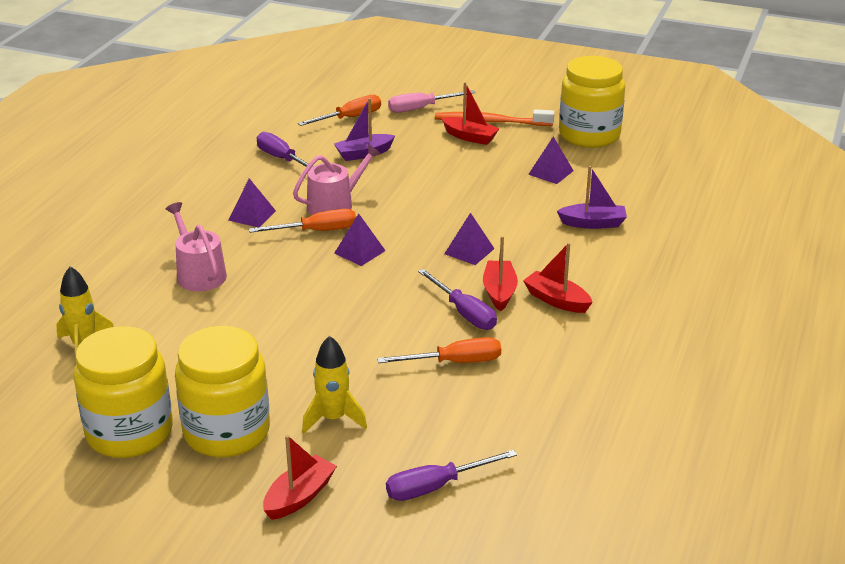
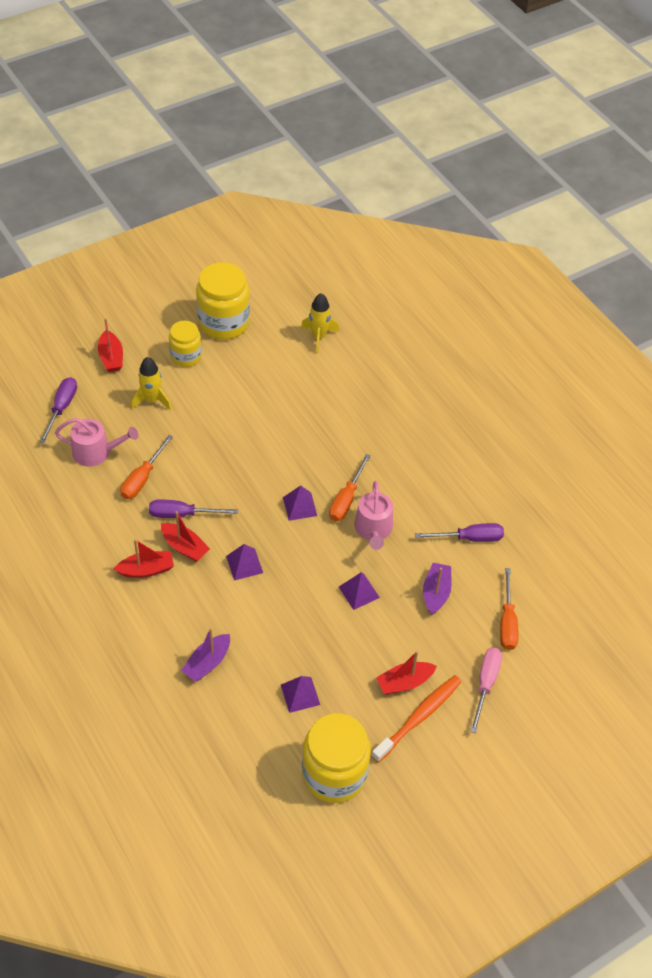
camera: 125 degrees right, 20 degrees up
pink watering can [166,202,227,291] -> pink watering can moved to [55,418,138,467]
yellow jar [175,326,270,458] -> yellow jar [169,321,202,367], size x0.60
purple pyramid [228,178,276,227] -> purple pyramid moved to [339,572,380,610]

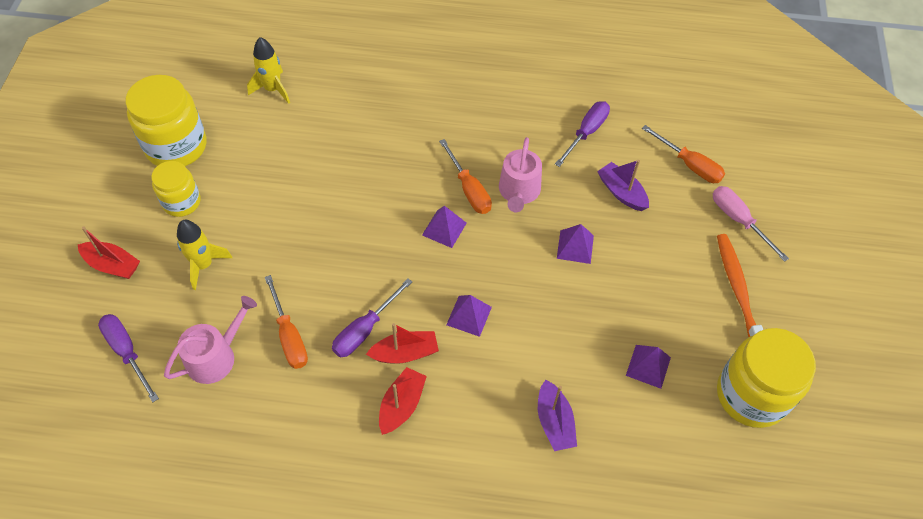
camera: 50 degrees left, 5 degrees up
pink watering can [354,481,393,550] -> pink watering can turned 60 degrees clockwise [499,137,542,212]
red boat [376,651,437,695] -> none

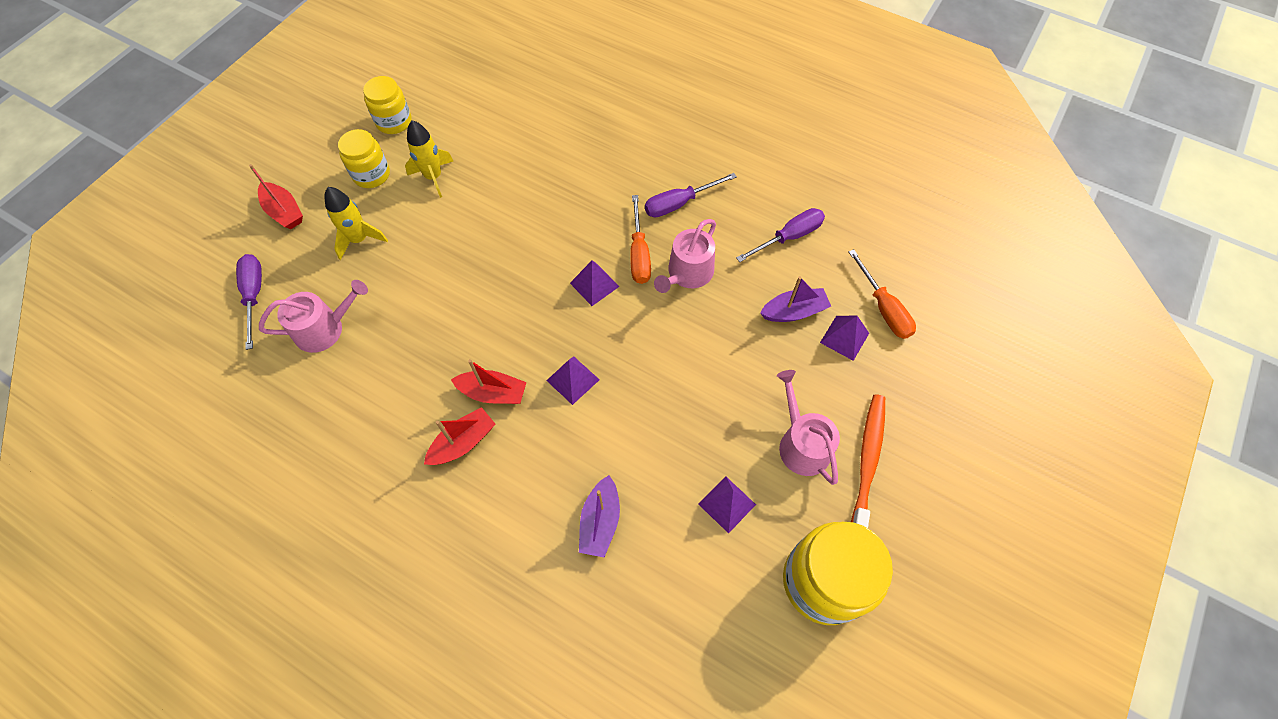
camera: 25 degrees right, 5 degrees up
yellow jar [125,75,206,166] -> yellow jar [363,76,412,134], size x0.60
yellow rocket [247,37,290,104] -> yellow rocket moved to [405,120,453,198]
orange screwdriver [265,275,308,369] -> none
purple screwdriver [332,278,412,357] -> purple screwdriver moved to [645,173,737,218]
purple pyramid [557,224,594,264] -> purple pyramid moved to [820,316,869,361]
purple boat [597,160,649,211] -> purple boat turned 90 degrees clockwise [760,276,831,322]
pink screwdriver [713,186,789,262] -> none
none -> pink watering can [777,370,840,485]

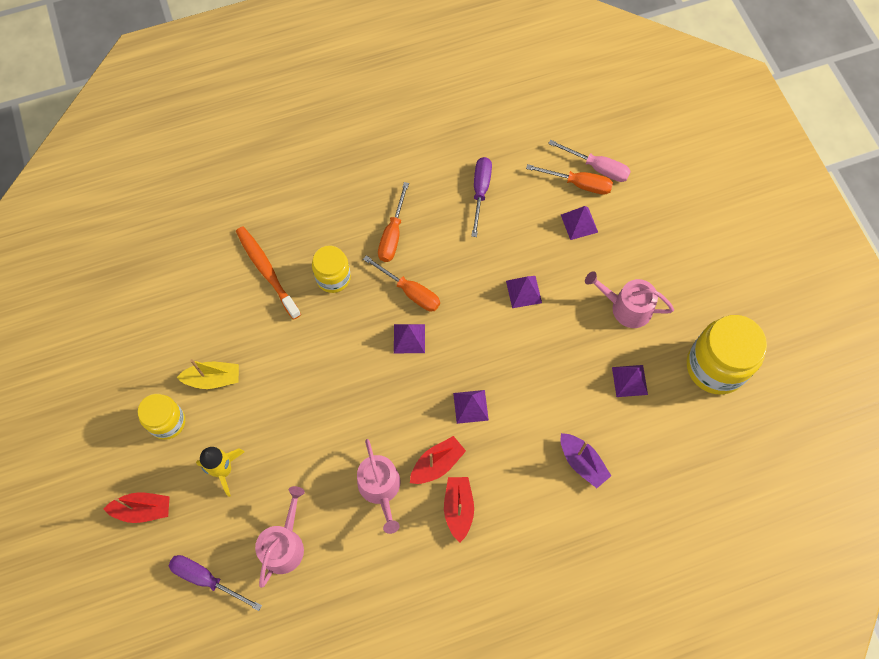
camera: 50 degrees left, 5 degrees up
yellow jar [363,76,412,134] -> yellow jar moved to [312,245,351,293]
yellow rocket [405,120,453,198] -> yellow boat [176,359,239,389]
purple screwdriver [645,173,737,218] -> orange screwdriver [378,182,409,262]
pink watering can [654,219,716,293] -> pink watering can moved to [357,439,400,534]
purple boat [760,276,831,322] -> none
orange toothbrush [851,394,885,528] -> orange toothbrush moved to [236,226,301,320]
none -> purple pyramid [506,276,542,308]
none -> pink screwdriver [548,140,631,182]

